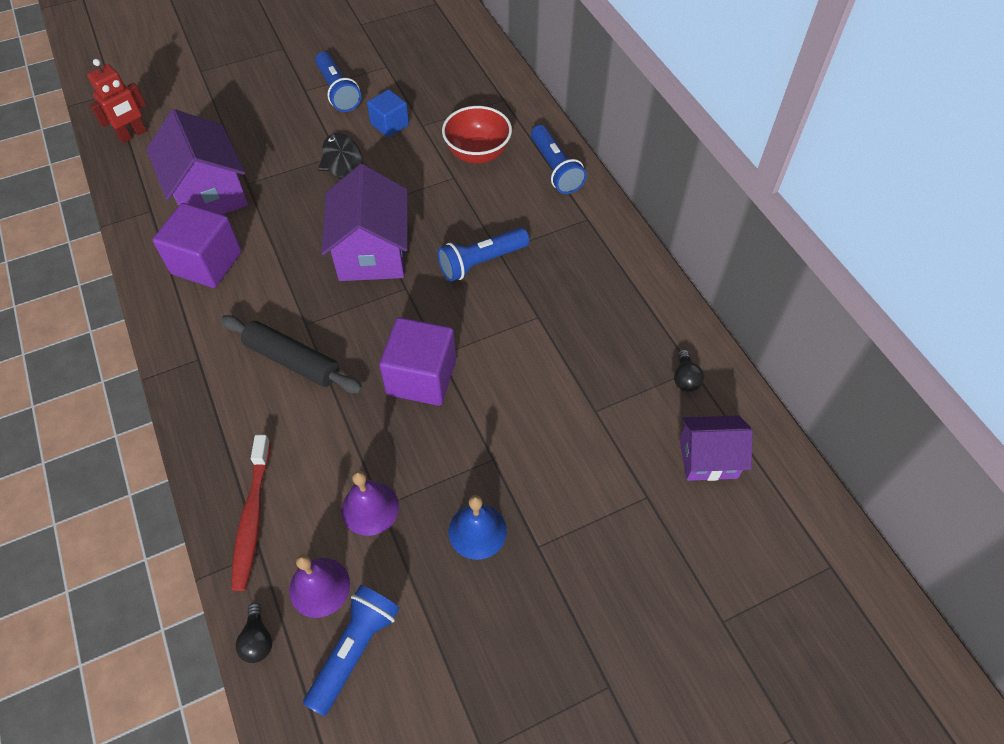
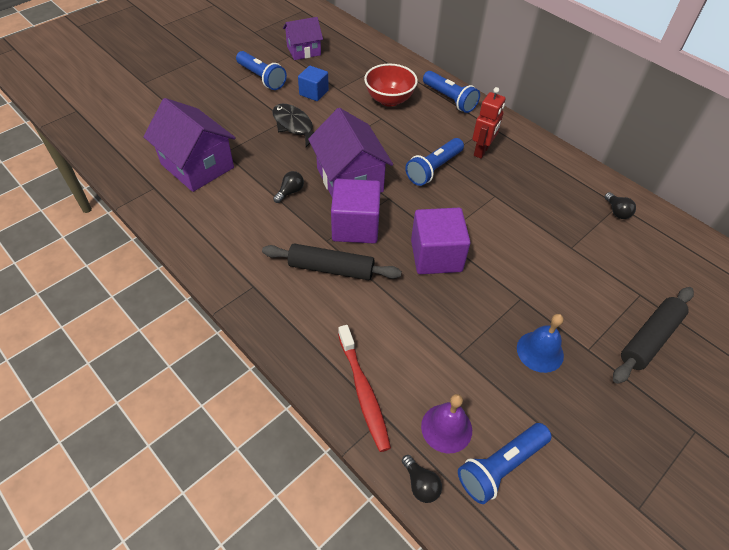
camera: 20 degrees left, 5 degrees down
red robot [87,59,147,143] -> red robot moved to [472,87,506,159]
purple cube [152,203,241,288] -> purple cube moved to [331,179,381,243]
blue flashlight [303,585,400,716] -> blue flashlight turned 135 degrees counterclockwise [458,423,552,504]
purple bell [341,471,399,536] -> none
purple house [679,415,753,481] -> purple house moved to [283,17,323,60]
none -> black light bulb [273,171,304,203]
none -> black rolling pin [613,287,694,384]

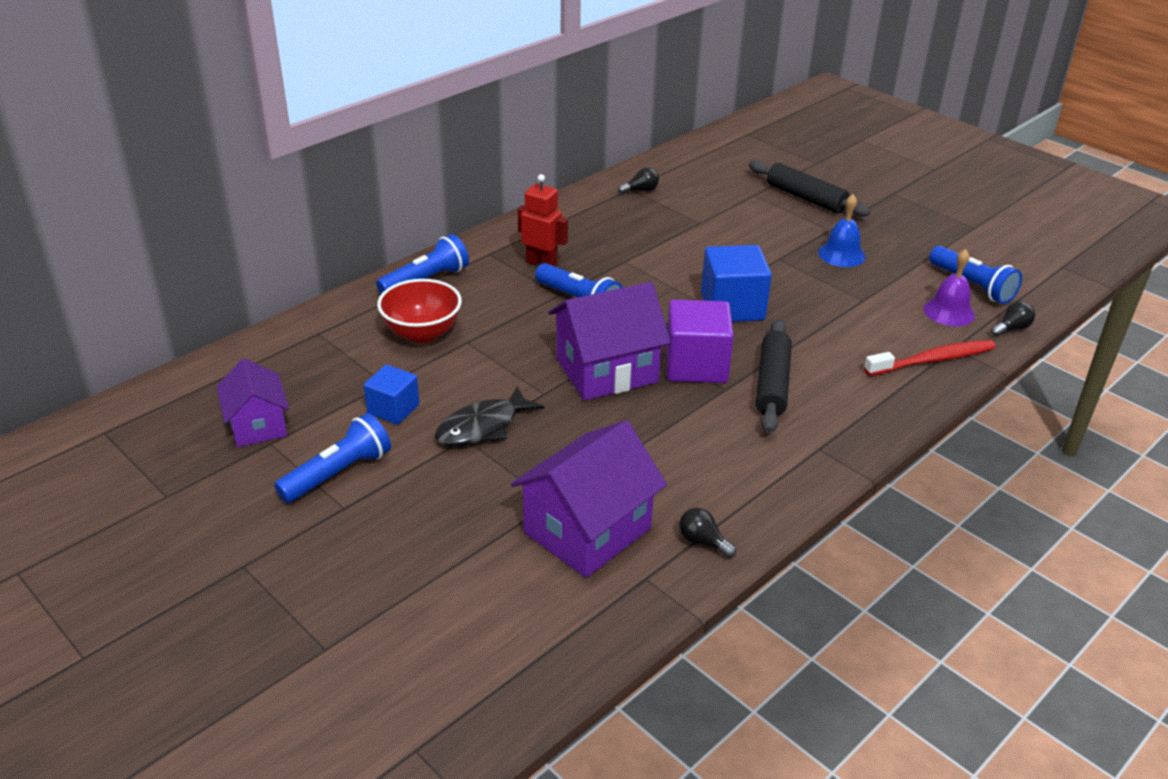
camera: 90 degrees left, 15 degrees down
black light bulb [273,171,304,203] -> black light bulb moved to [679,508,736,558]
purple cube [411,208,471,274] -> blue cube [701,245,772,322]

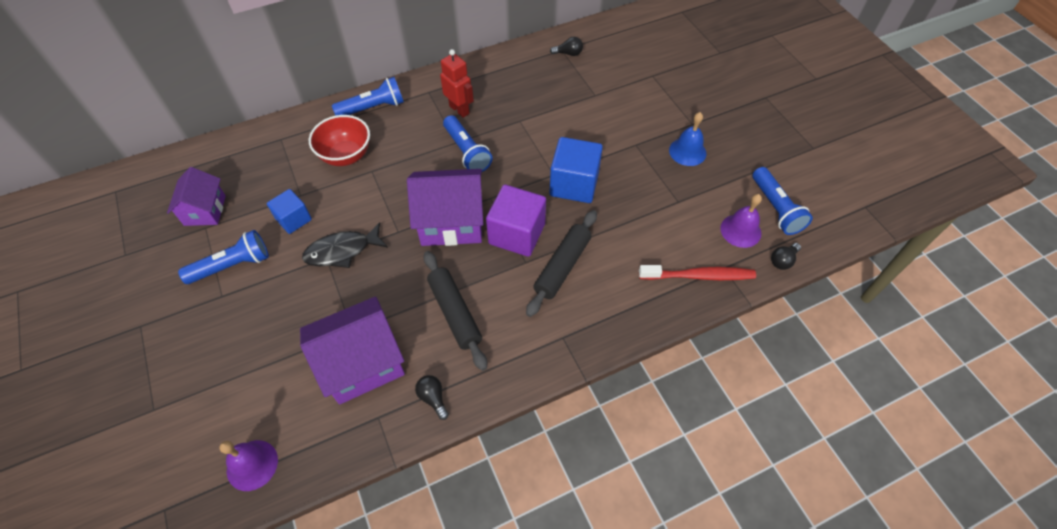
camera: 20 degrees right, 20 degrees up
black rolling pin [749,160,870,217] -> black rolling pin moved to [423,251,487,371]
black light bulb [991,301,1035,337] -> black light bulb turned 150 degrees clockwise [771,243,801,270]
none -> purple bell [219,440,278,491]

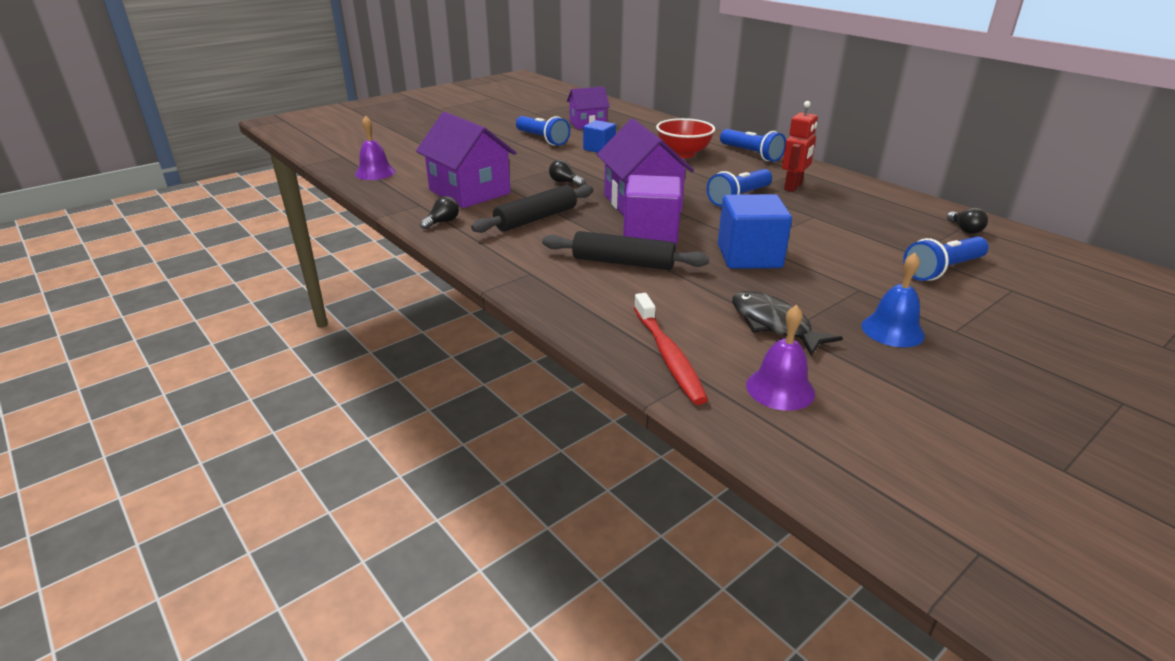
camera: 75 degrees right, 25 degrees down
black fish [302,222,388,268] -> black fish moved to [732,291,843,356]
blue flashlight [752,167,813,235] -> blue flashlight moved to [903,237,988,281]
black light bulb [771,243,801,270] -> black light bulb moved to [549,159,585,186]

